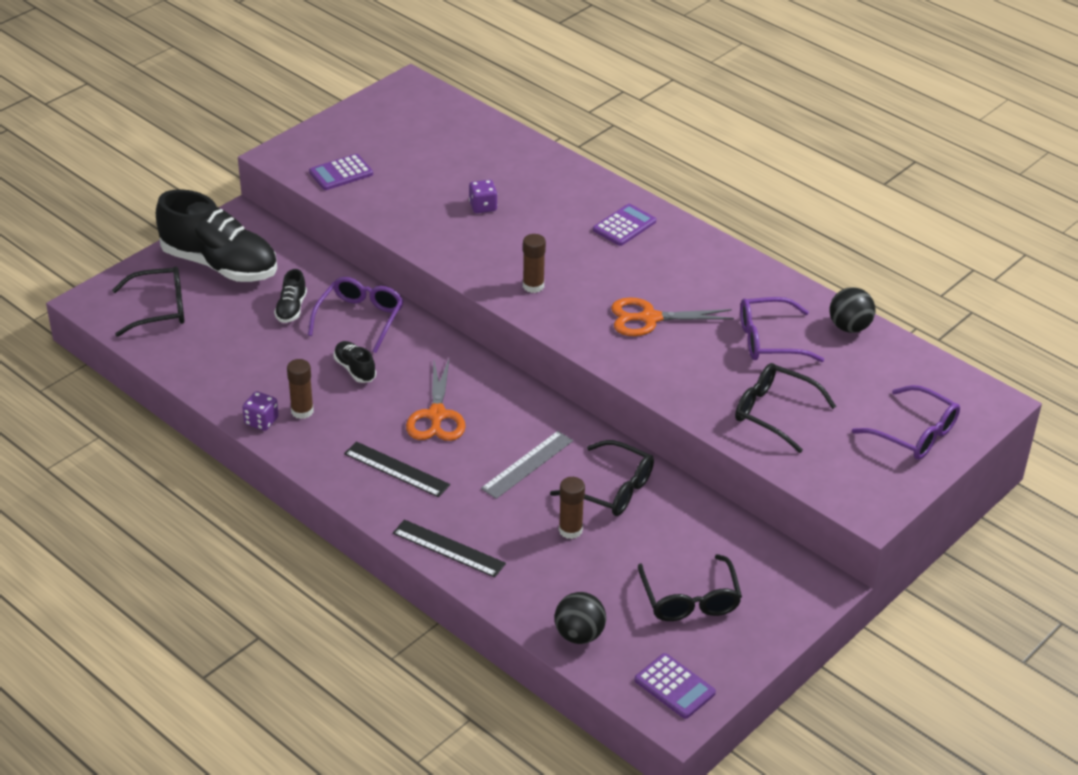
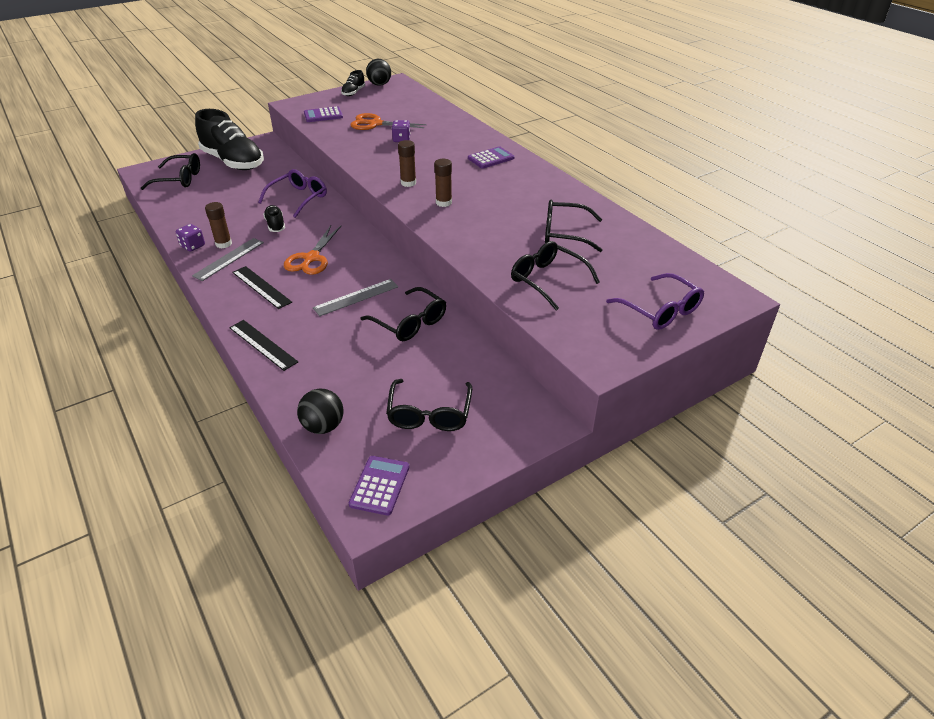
camera: 15 degrees right, 0 degrees up
black shoe [274,269,307,323] -> black shoe moved to [341,70,365,96]
brown glue stick [559,477,585,539] -> brown glue stick moved to [434,159,452,207]
orange scissors [611,297,734,336] -> orange scissors moved to [350,113,427,130]
purple calculator [635,653,716,719] -> purple calculator turned 135 degrees counterclockwise [349,456,409,516]
purple glasses [740,297,824,362] -> black glasses [545,200,603,252]
black ball [830,287,875,333] -> black ball moved to [366,59,391,86]
none -> grey ruler [192,238,264,281]

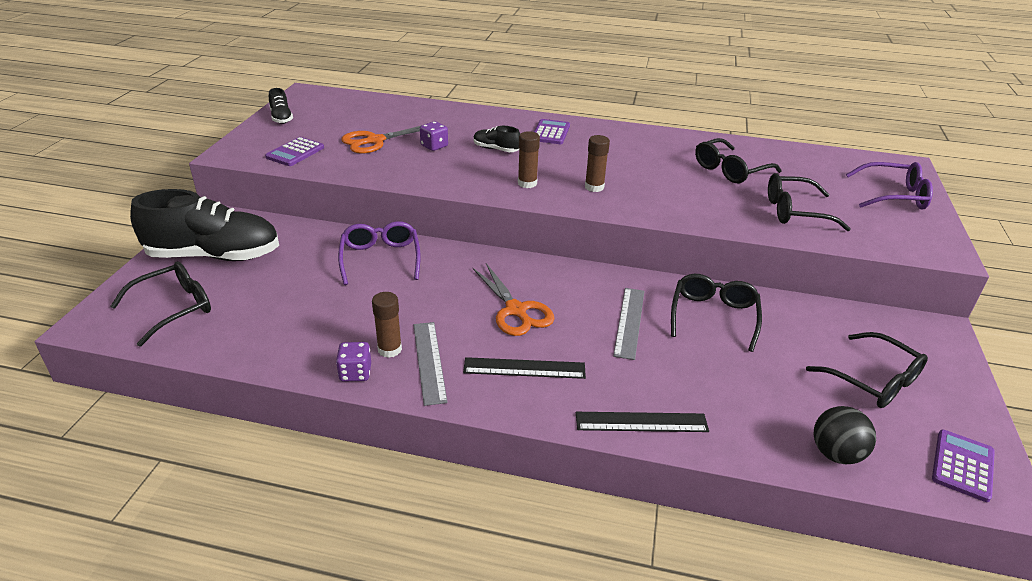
camera: 45 degrees left, 5 degrees down
black shoe [263,205,285,232] -> black shoe moved to [473,126,520,152]
purple calculator [349,456,409,516] -> purple calculator turned 60 degrees clockwise [932,430,995,502]
black glasses [360,287,446,341] -> black glasses turned 75 degrees counterclockwise [671,274,762,352]
black ball [366,59,391,86] -> none

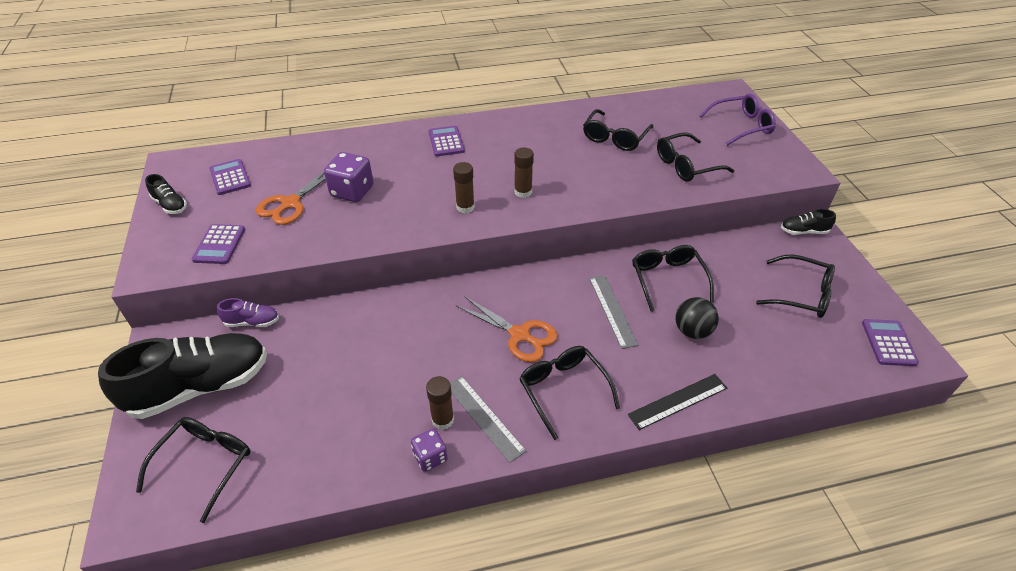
camera: 25 degrees left, 10 degrees up
purple glasses [338,221,421,285] -> none
purple dice [420,121,448,151] -> purple dice [324,152,374,202], size x1.63
black ruler [463,357,586,379] -> black glasses [519,346,620,440]
black shoe [473,126,520,152] -> black shoe moved to [781,209,836,235]
black ball [814,406,876,464] -> black ball moved to [675,297,719,339]
none -> purple calculator [209,159,251,195]
none -> purple shoe [217,298,279,327]

